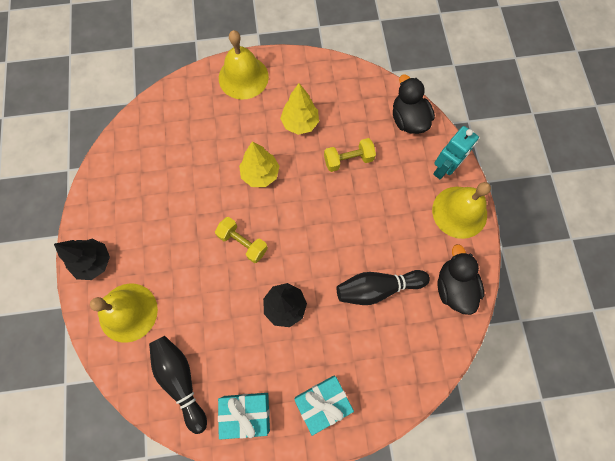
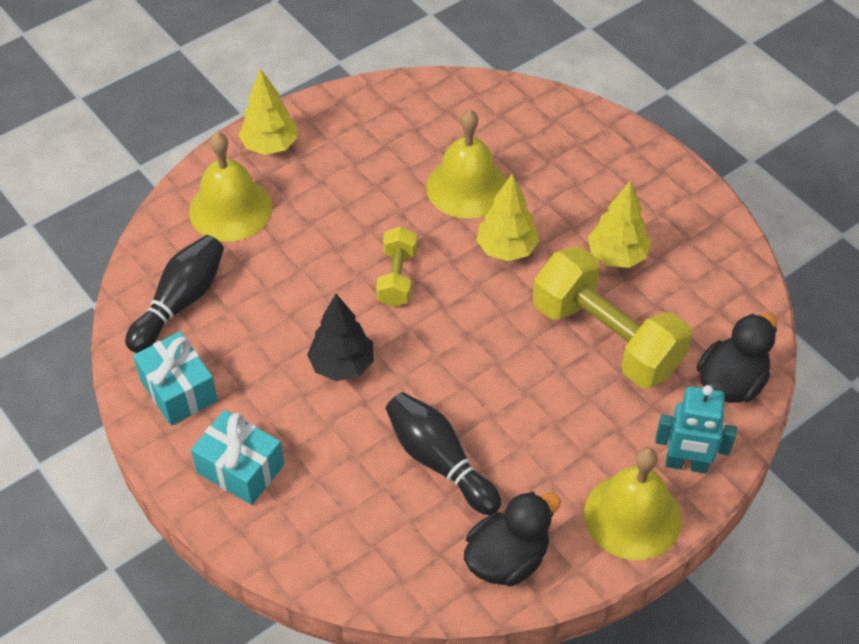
camera: 60 degrees right, 20 degrees down
black tree [54,239,110,280] -> yellow tree [238,69,298,155]
yellow bell [219,30,269,100] -> yellow bell moved to [426,110,507,219]
yellow dumbbell [324,138,376,172] -> yellow dumbbell [533,247,692,388], size x1.93

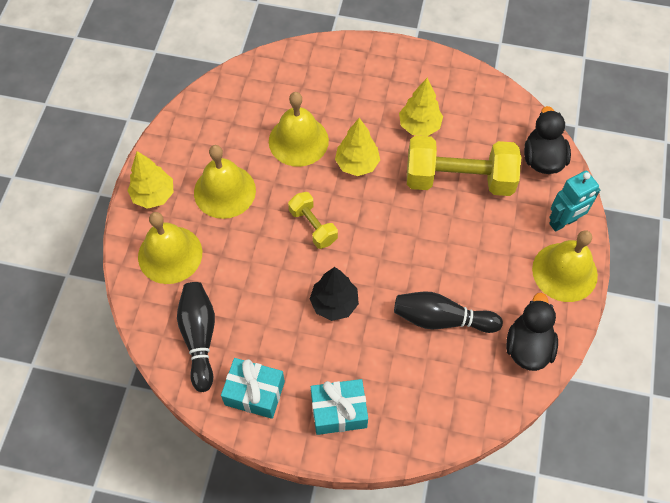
camera: 40 degrees left, 10 degrees up
none -> yellow bell [194,145,256,219]

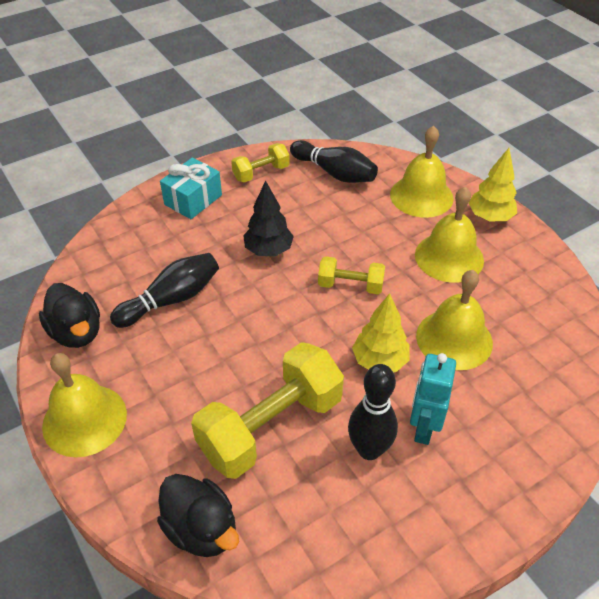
camera: 135 degrees right, 15 degrees down
turquoise gift [221,358,285,419] -> yellow dumbbell [231,143,290,183]
yellow tree [399,78,443,136] -> black bowling pin [348,364,398,460]
turquoise robot [549,171,600,232] -> turquoise robot moved to [410,353,456,445]

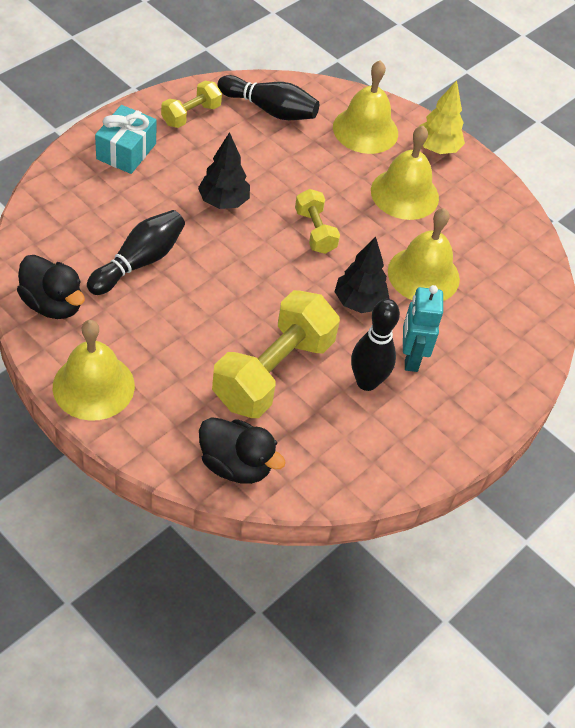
camera: 20 degrees left, 5 degrees up
yellow dumbbell [318,256,385,294] -> yellow dumbbell turned 75 degrees clockwise [295,189,340,254]
yellow tree [352,293,409,372] -> black tree [334,236,389,313]

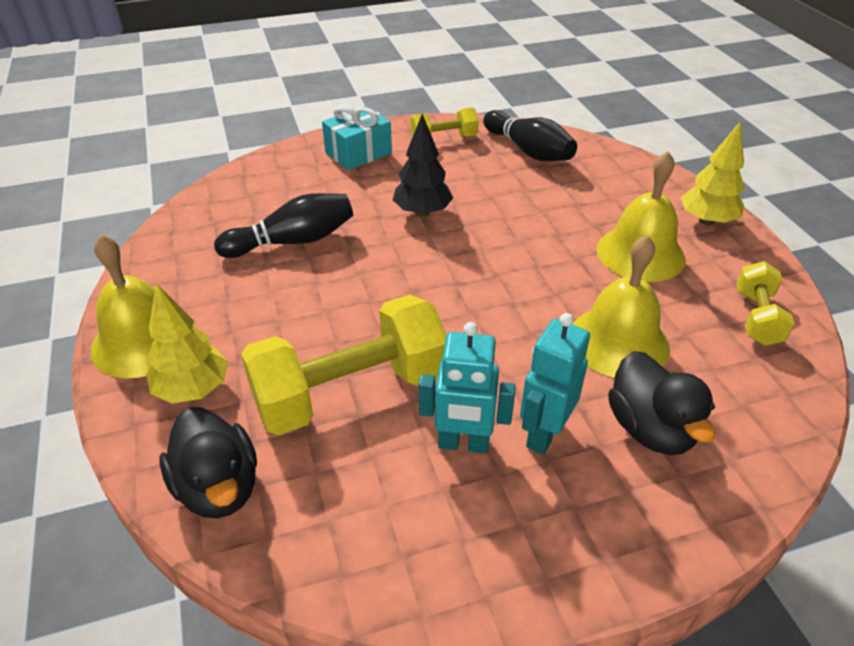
camera: 35 degrees right, 10 degrees down
black duck [17,255,85,319] -> black duck moved to [608,351,715,455]
yellow dumbbell [295,189,340,254] -> yellow dumbbell moved to [736,261,795,346]
yellow bell [333,60,398,154] -> none
black tree [334,236,389,313] -> none
black bowling pin [351,299,400,391] -> turquoise robot [419,322,516,453]
none -> yellow tree [146,283,228,404]

